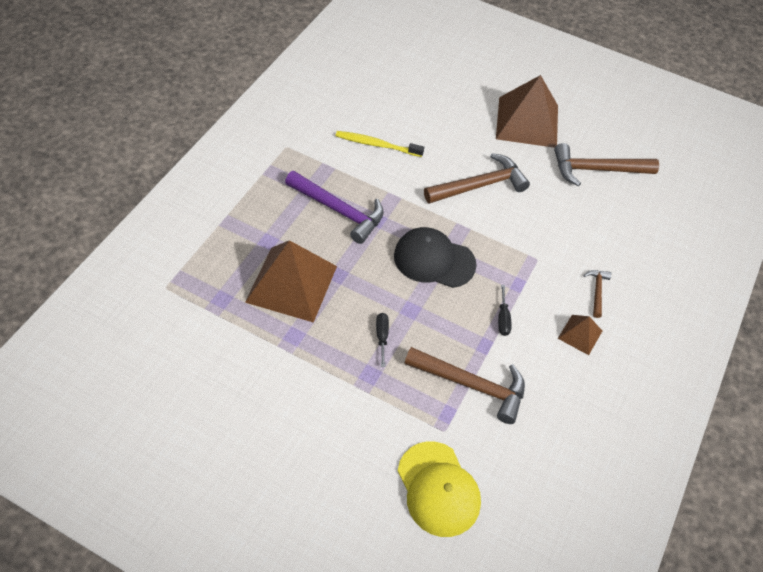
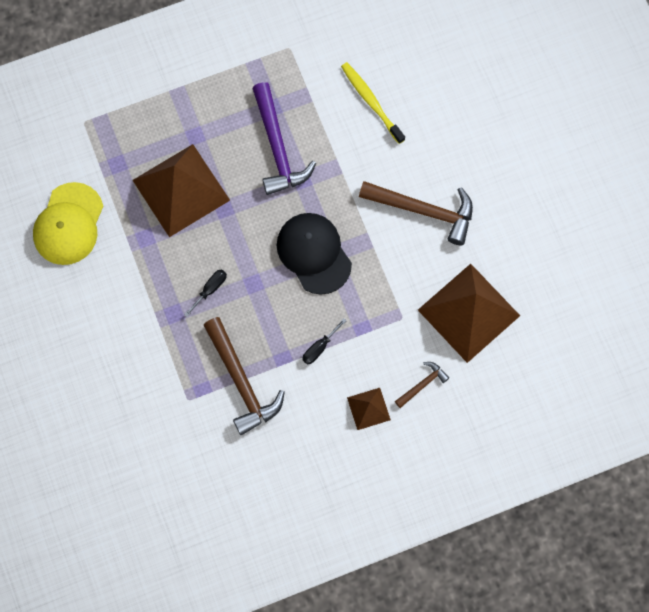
camera: 45 degrees right, 20 degrees up
yellow cap [398,441,481,537] -> yellow cap moved to [33,182,103,265]
brown pyramid [496,75,558,148] -> brown pyramid moved to [418,264,520,363]
brown hammer [554,143,659,186] -> none

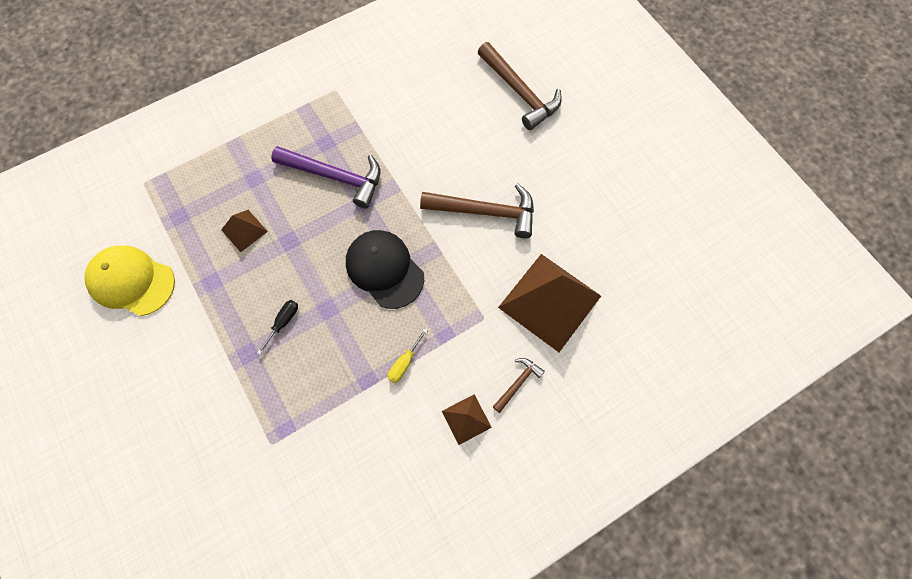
camera: 10 degrees left, 5 degrees down
yellow cap [33,182,103,265] -> yellow cap turned 105 degrees clockwise [84,246,175,316]
brown pyramid [133,144,230,237] -> brown pyramid [221,210,268,252], size x0.47
brown hammer [204,317,285,435] -> brown hammer moved to [478,42,562,130]
purple hammer [253,82,316,195] -> purple hammer turned 45 degrees counterclockwise [271,146,380,208]
black screwdriver [302,318,346,365] -> yellow screwdriver [388,328,428,383]
yellow toothbrush [341,62,405,144] -> none

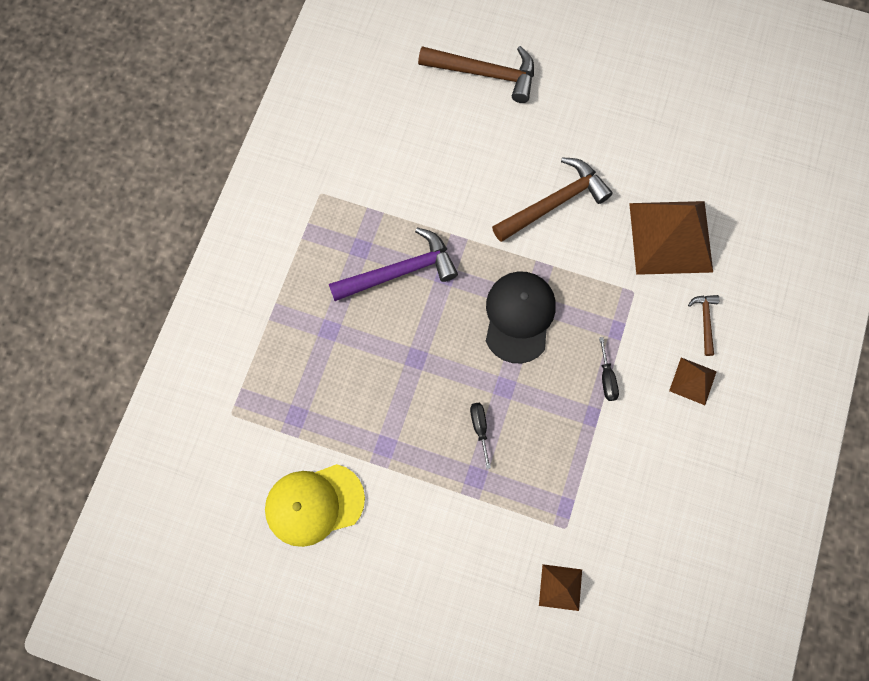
camera: 40 degrees left, 5 degrees up
brown pyramid [221,210,268,252] -> brown pyramid moved to [539,564,582,611]
black cap [346,230,424,309] -> black cap turned 90 degrees clockwise [486,271,556,363]
yellow screwdriver [388,328,428,383] -> black screwdriver [599,337,619,401]

